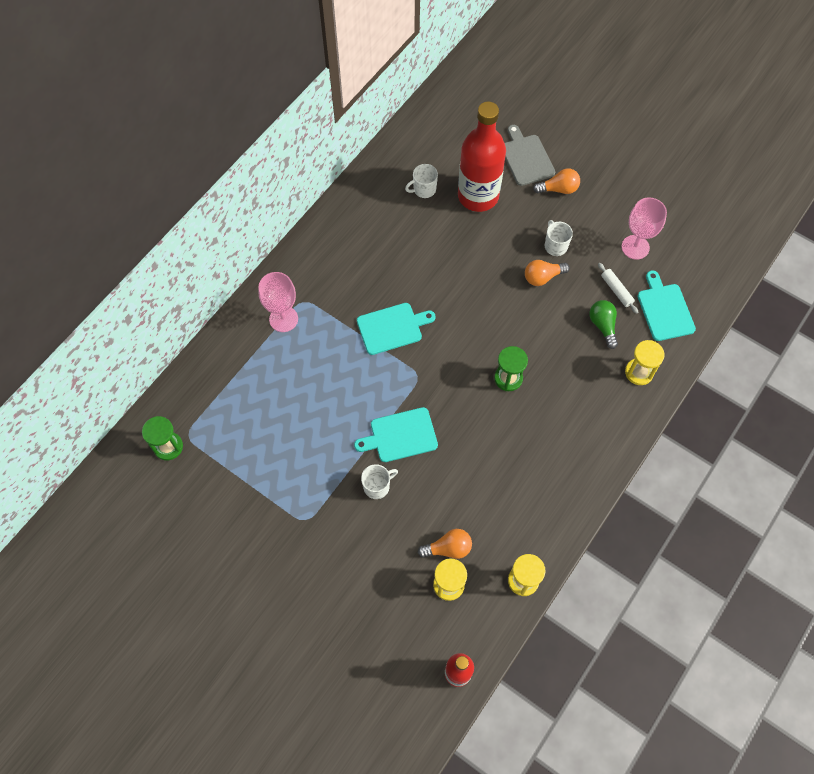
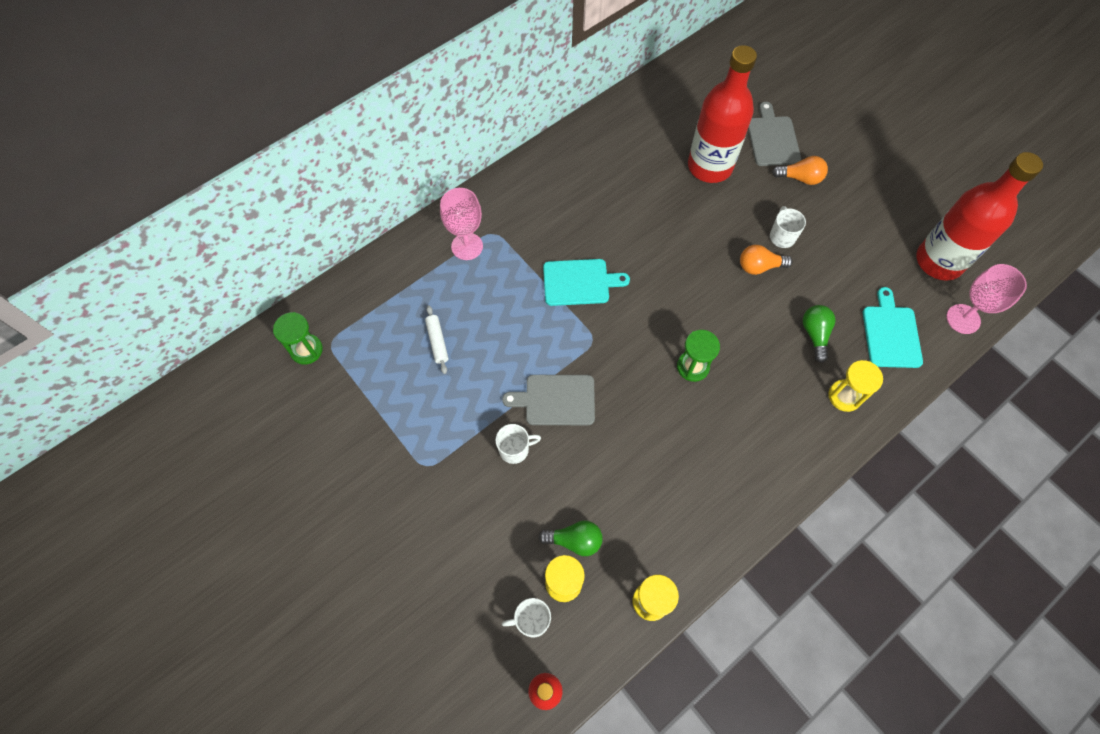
camera: 15 degrees right, 0 degrees up
turquoise cutting board [354,407,438,462] -> grey cutting board [502,375,595,425]
white mug [405,164,438,198] -> white mug moved to [502,598,551,638]
orange light bulb [418,529,472,559] -> green light bulb [538,520,603,556]
white rolling pin [598,263,638,314] -> white rolling pin moved to [425,305,448,374]
pink goblet [621,197,667,260] -> pink goblet moved to [947,264,1027,334]
none -> red bottle [916,152,1043,281]

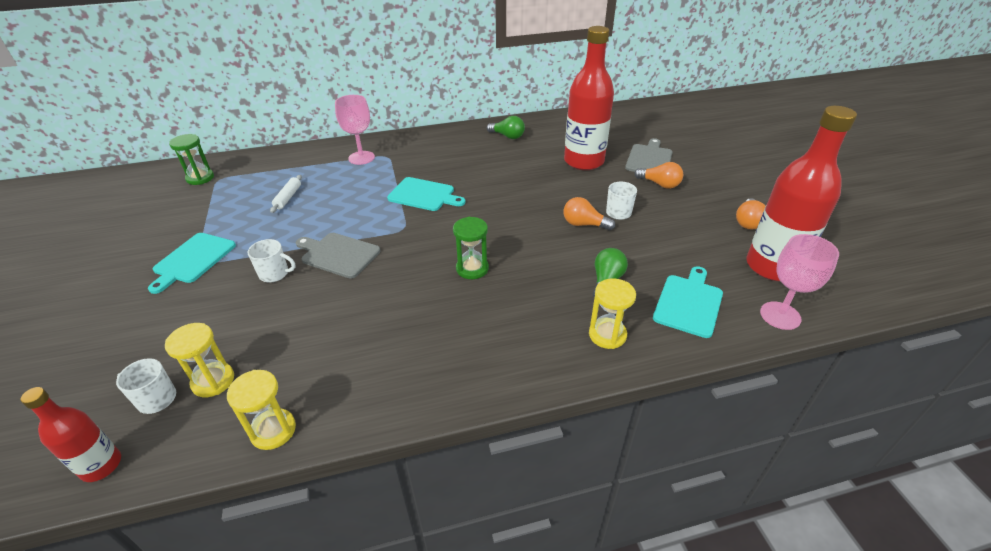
camera: 25 degrees right, 25 degrees down
green light bulb [538,520,603,556] -> green light bulb moved to [487,116,525,139]
none -> turquoise cutting board [148,233,236,294]
none -> orange light bulb [736,198,765,230]

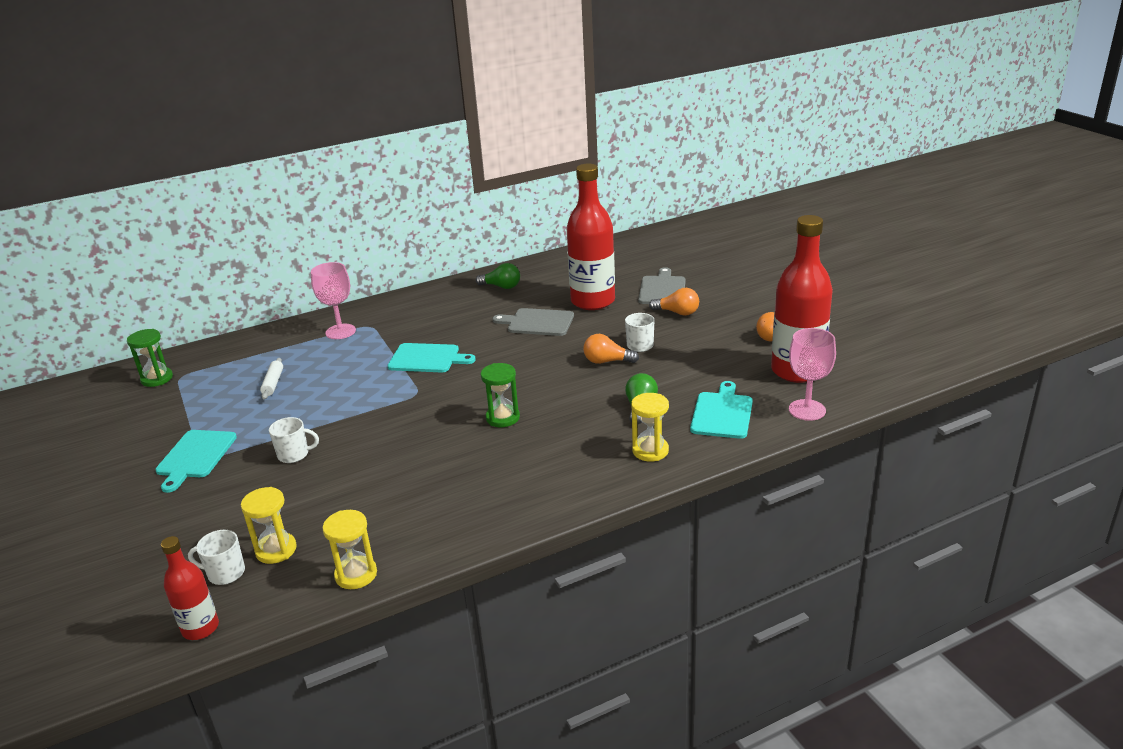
camera: 10 degrees left, 10 degrees down
grey cutting board [296,233,381,279] -> grey cutting board moved to [492,308,574,336]

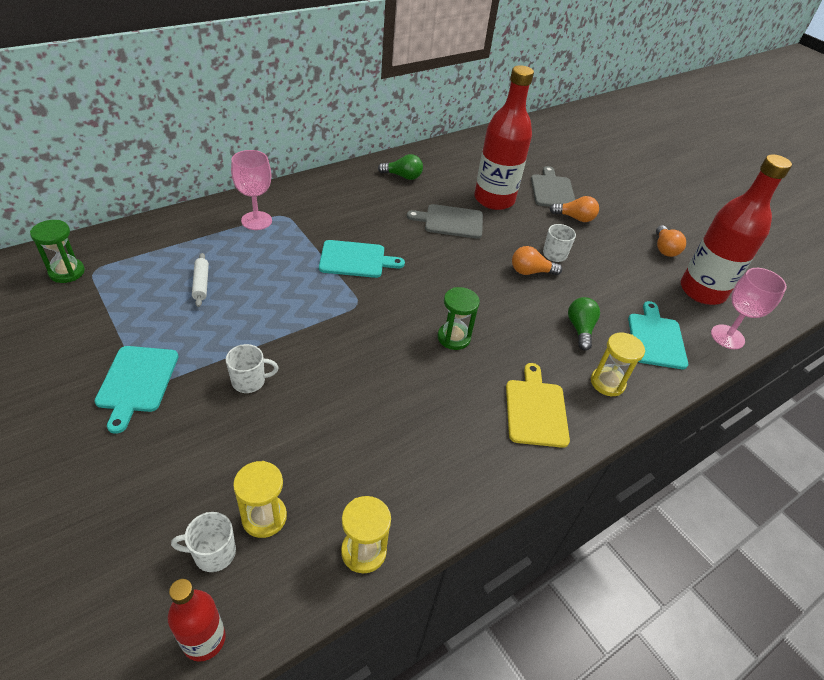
camera: 15 degrees left, 15 degrees up
none -> yellow cutting board [506,363,570,448]

